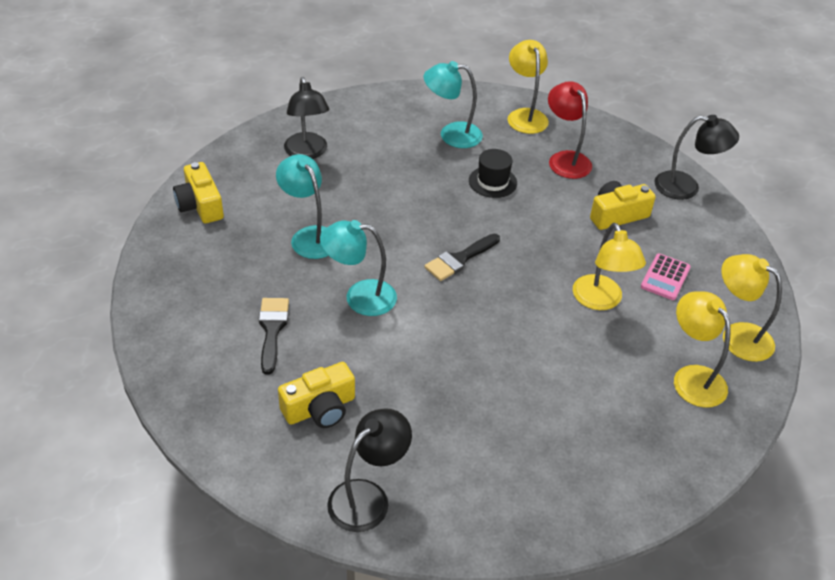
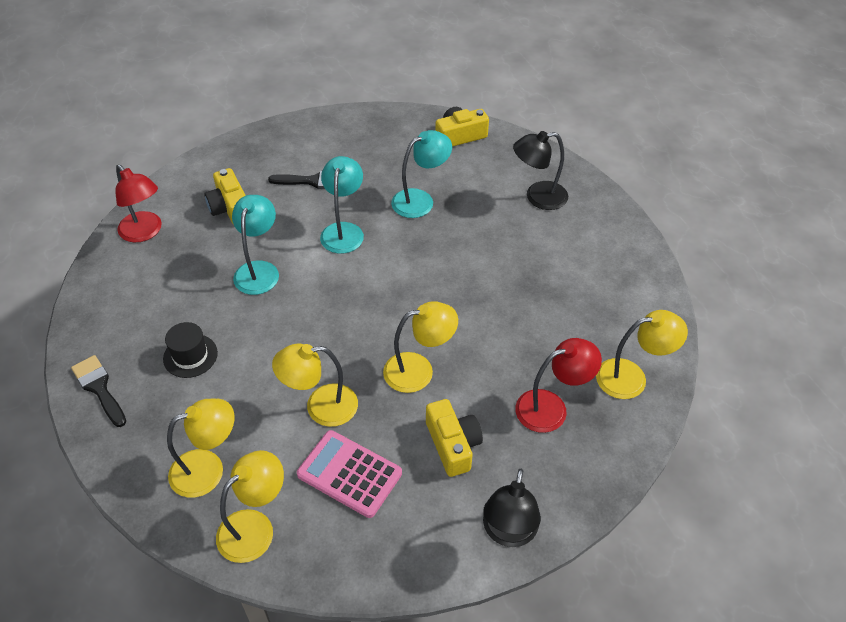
camera: 95 degrees right, 5 degrees up
black lamp [327,408,412,532] -> red lamp [115,165,162,243]
turquoise lamp [424,61,483,148] -> turquoise lamp moved to [232,195,279,295]
black brush [424,234,500,281] -> black brush moved to [71,355,126,427]
black hat [469,149,517,198] -> black hat moved to [163,322,218,378]
pink calculator [641,254,691,300] -> pink calculator [297,430,402,518], size x1.52
none -> yellow lamp [383,301,458,393]

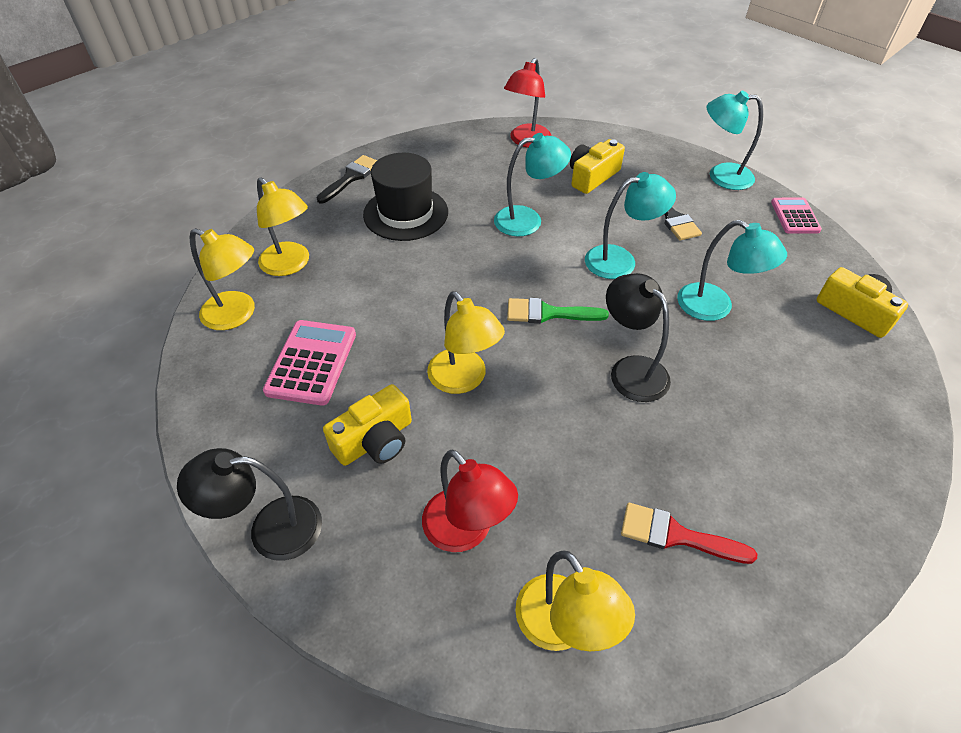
camera: 70 degrees right, 0 degrees up
black hat [163,322,218,378] -> black hat [363,153,448,241], size x1.65
yellow lamp [272,343,358,427] -> none
black lamp [513,131,568,210] -> black lamp moved to [606,273,671,402]
none -> green brush [507,298,609,323]
none -> red brush [621,503,757,564]
none -> turquoise lamp [706,91,763,190]
none -> pink calculator [771,198,822,234]

